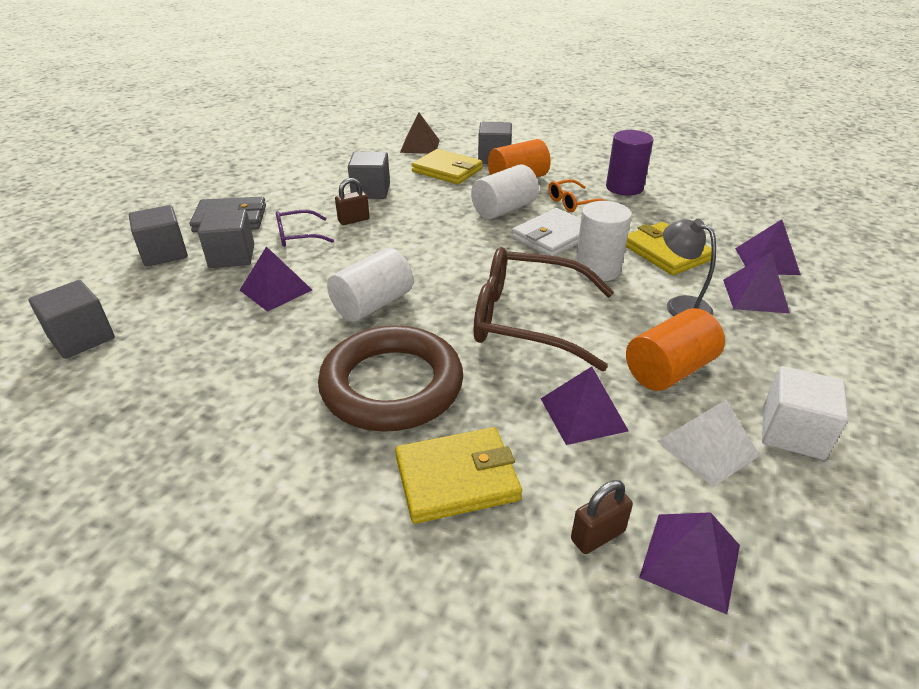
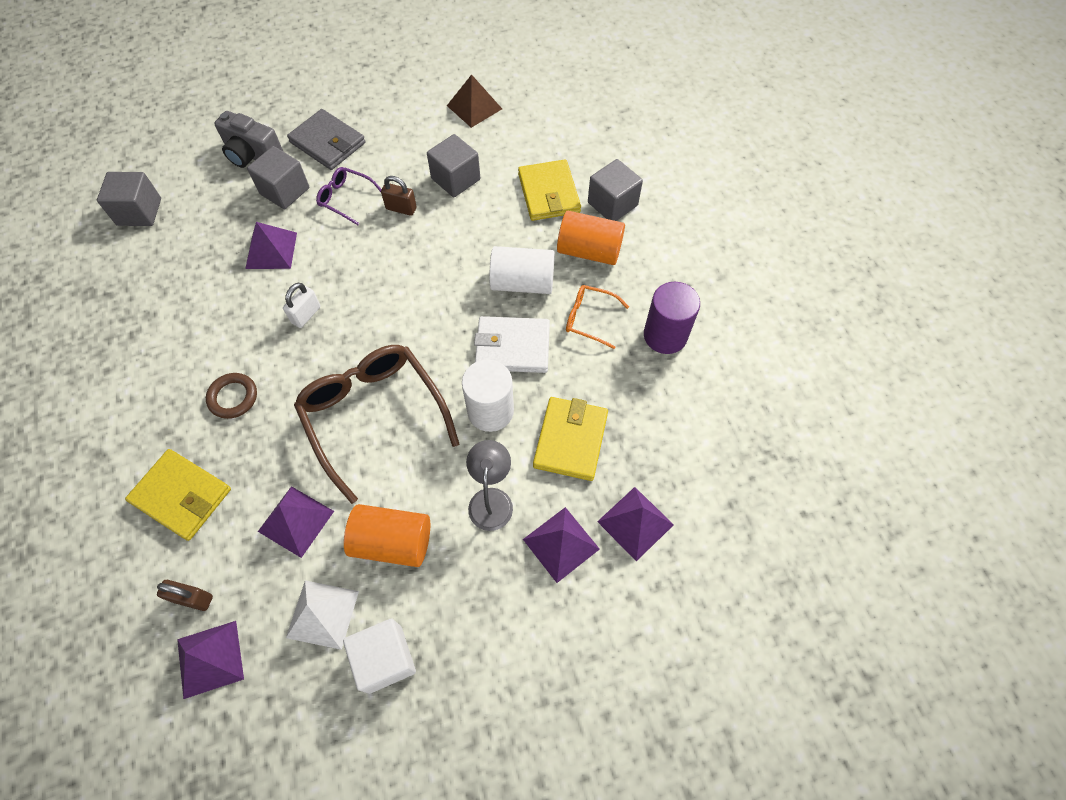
camera: 45 degrees right, 25 degrees up
grey cube [129,205,188,267] -> grey camera [214,111,283,168]
brown ring [318,325,463,432] -> brown ring [206,373,257,419], size x0.44
white cylinder [327,248,413,322] -> white padlock [283,283,321,328]
brown pyramid [400,112,440,154] -> brown pyramid moved to [447,74,502,128]

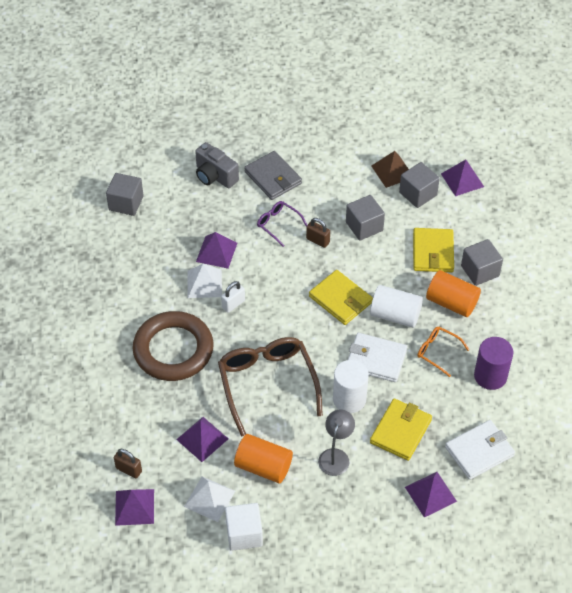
camera: 15 degrees right, 10 degrees down
yellow wallet [125,449,231,541] -> yellow wallet moved to [309,270,373,325]
brown ring [206,373,257,419] -> brown ring [132,311,214,381], size x2.28
grey cube [247,146,309,209] -> grey cube moved to [399,162,440,208]
purple pyramid [523,507,600,583] -> purple pyramid moved to [441,160,484,196]
none -> white pyramid [188,264,222,298]
none -> white wallet [445,420,515,480]

